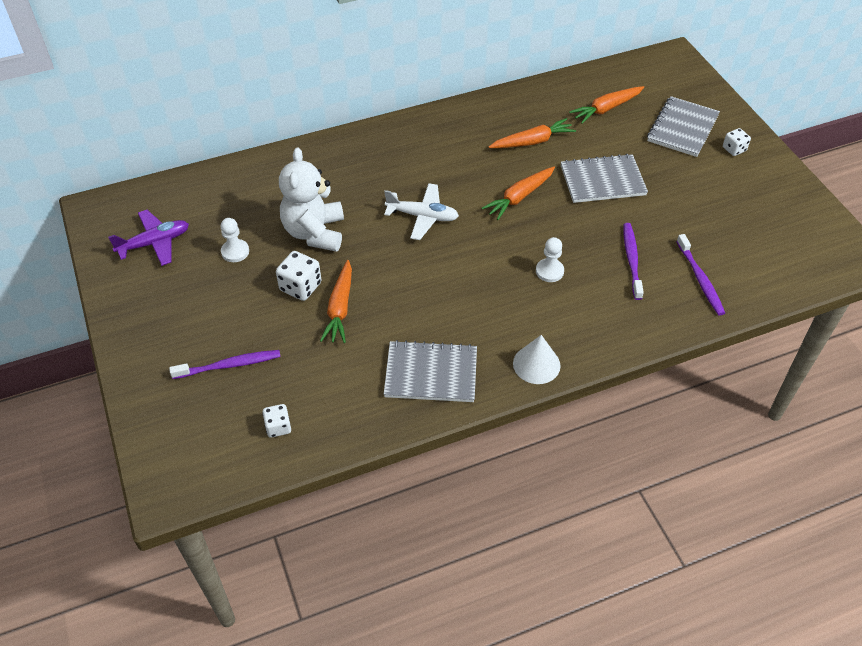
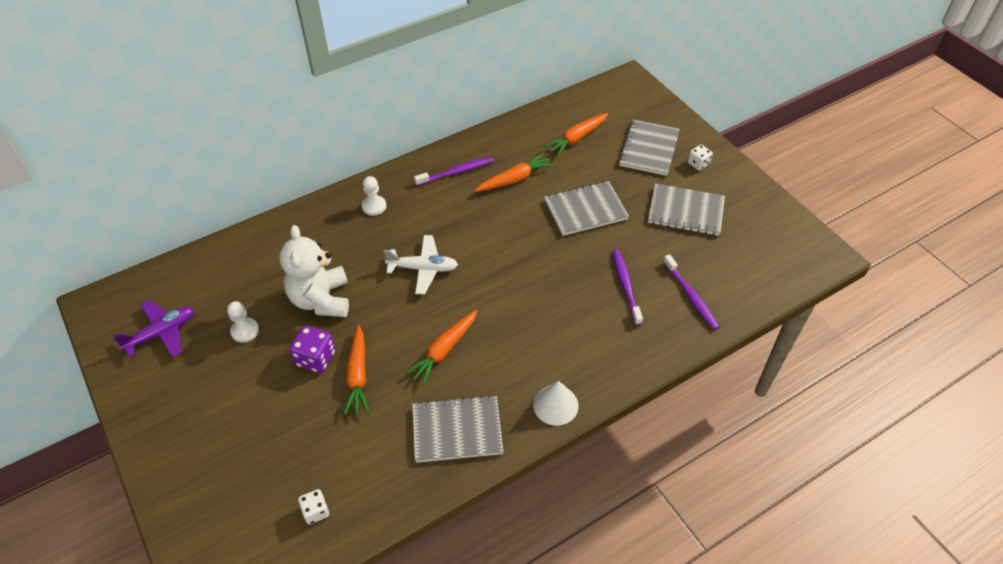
camera: 10 degrees left, 0 degrees up
purple toothbrush [169,350,281,379] -> purple toothbrush moved to [414,157,494,186]
white dice [276,251,322,301] -> purple dice [290,326,335,373]
orange carrot [482,167,555,220] -> orange carrot moved to [405,310,477,385]
white pawn [536,237,564,282] -> white pawn moved to [362,176,387,216]
none -> grey notebook [648,183,725,236]

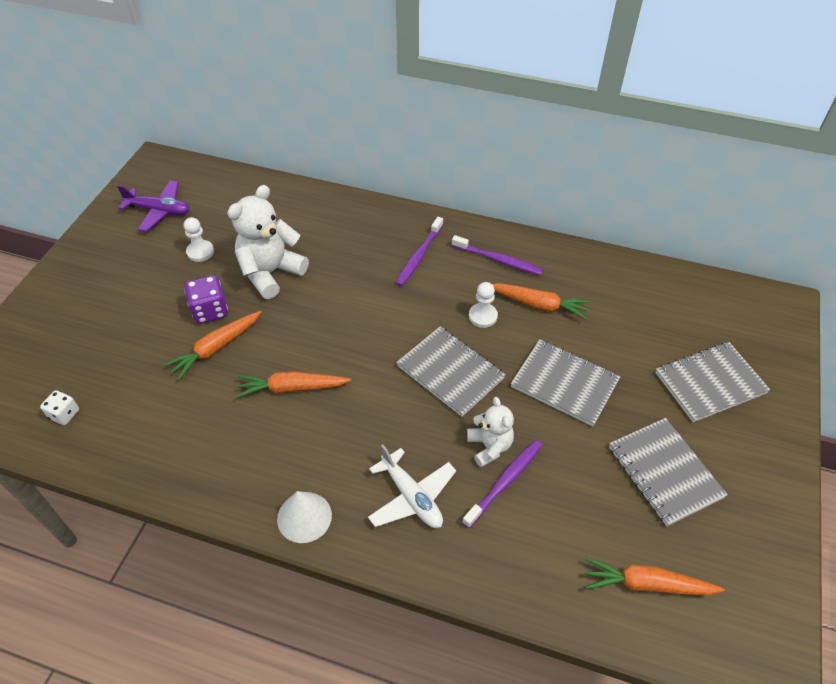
camera: 50 degrees right, 0 degrees up
white pawn [362,176,387,216] -> white pawn moved to [469,282,498,328]
white plane [384,235,458,295] -> white plane moved to [368,445,456,528]
grey notebook [412,395,504,463] -> grey notebook moved to [396,326,506,417]
orange carrot [544,113,608,157] -> orange carrot moved to [585,558,725,595]
purple toothbrush [663,254,719,330] -> purple toothbrush moved to [396,217,443,286]
white dice [688,145,713,171] -> none
none -> white teddy bear [467,397,514,467]

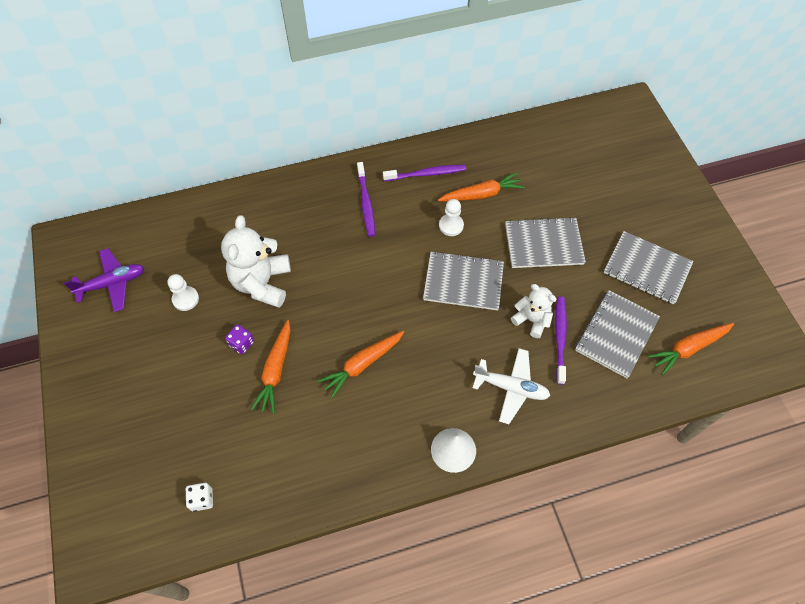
camera: 35 degrees left, 10 degrees up
purple dice [184,275,228,324] -> purple dice [225,324,254,354], size x0.64
grey notebook [655,342,770,422] -> grey notebook moved to [575,290,660,378]

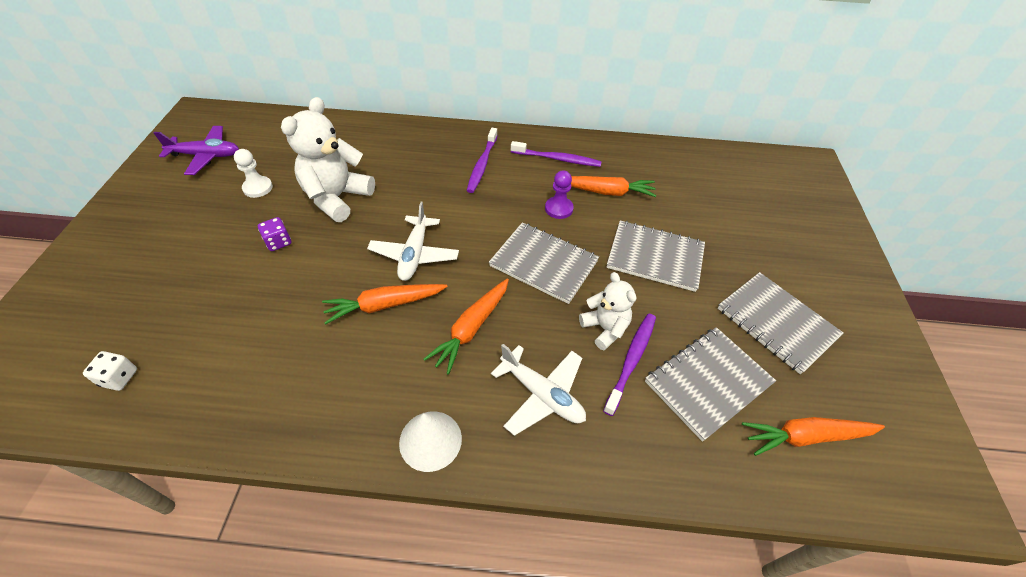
camera: 20 degrees right, 10 degrees down
orange carrot [251,320,291,414] -> orange carrot moved to [424,278,509,375]
white pawn [439,199,464,236] -> purple pawn [545,170,573,219]
none -> white plane [367,202,459,281]

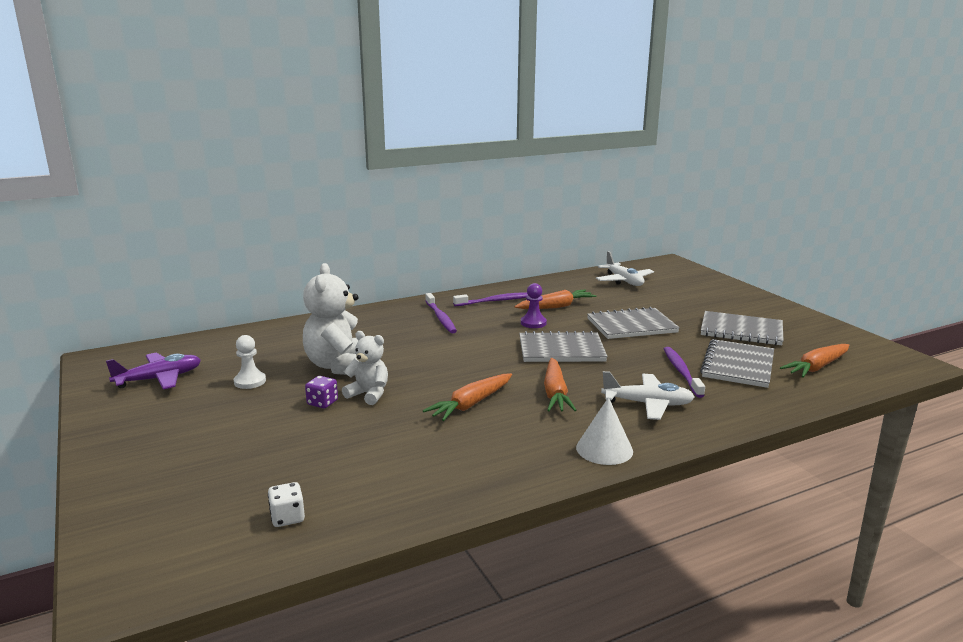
camera: 30 degrees left, 30 degrees down
white plane [367,202,459,281] -> white plane moved to [596,251,654,286]
white teddy bear [579,272,636,350] -> white teddy bear moved to [342,331,388,405]

